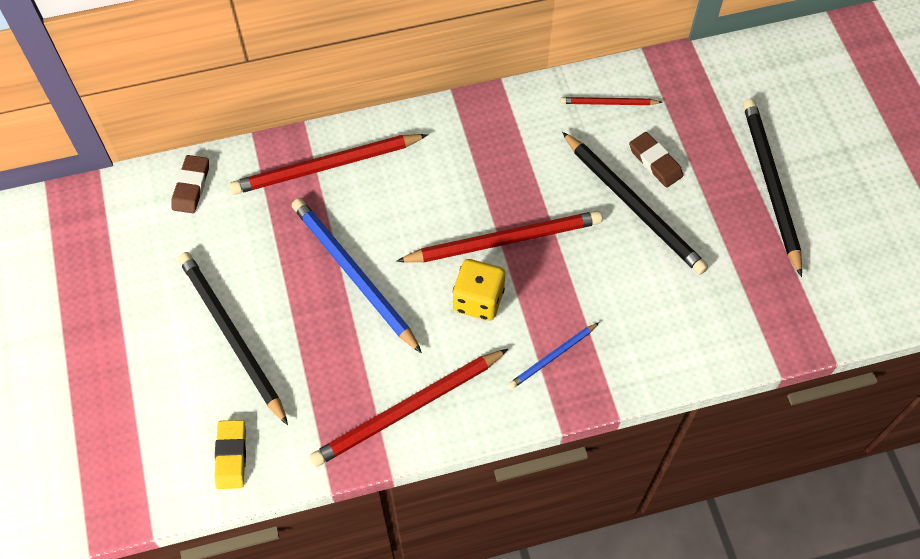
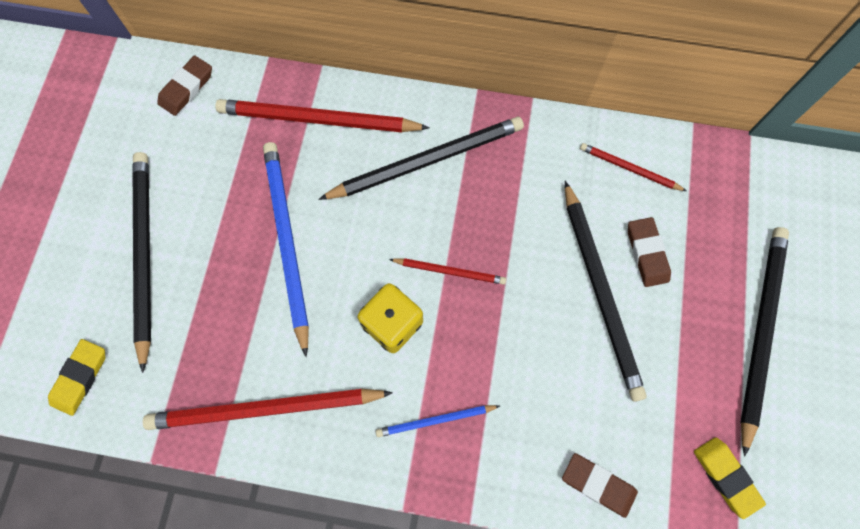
camera: 25 degrees right, 10 degrees up
red pencil [396,211,602,262] -> red pencil [389,258,506,285], size x0.51
none -> black pencil [318,117,524,200]
none -> brown eraser [562,453,638,518]
none -> yellow eraser [694,437,766,519]

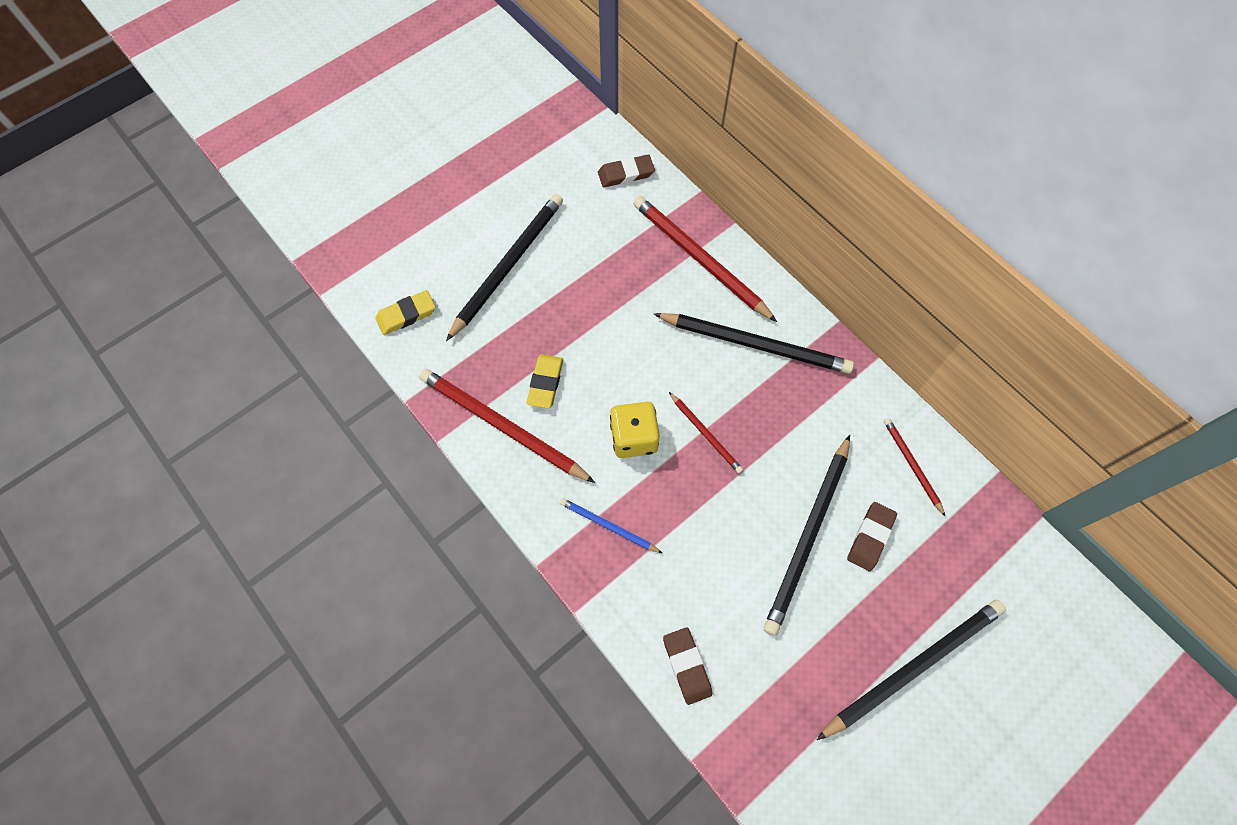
camera: 40 degrees right, 5 degrees down
blue pencil [263,142,309,357] -> none
yellow eraser [694,437,766,519] -> yellow eraser moved to [527,354,563,408]

